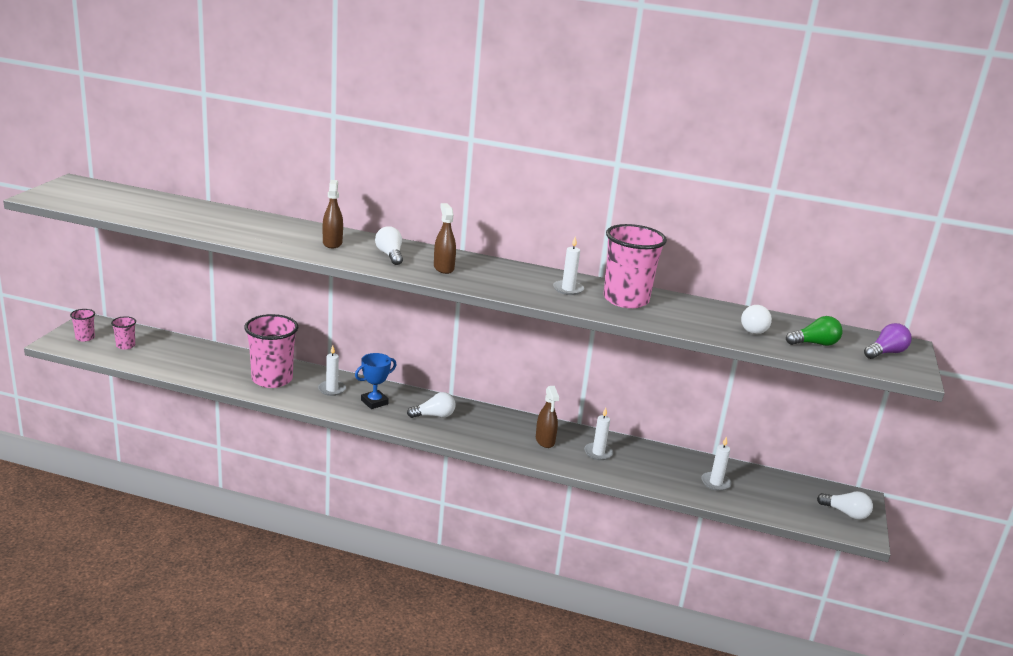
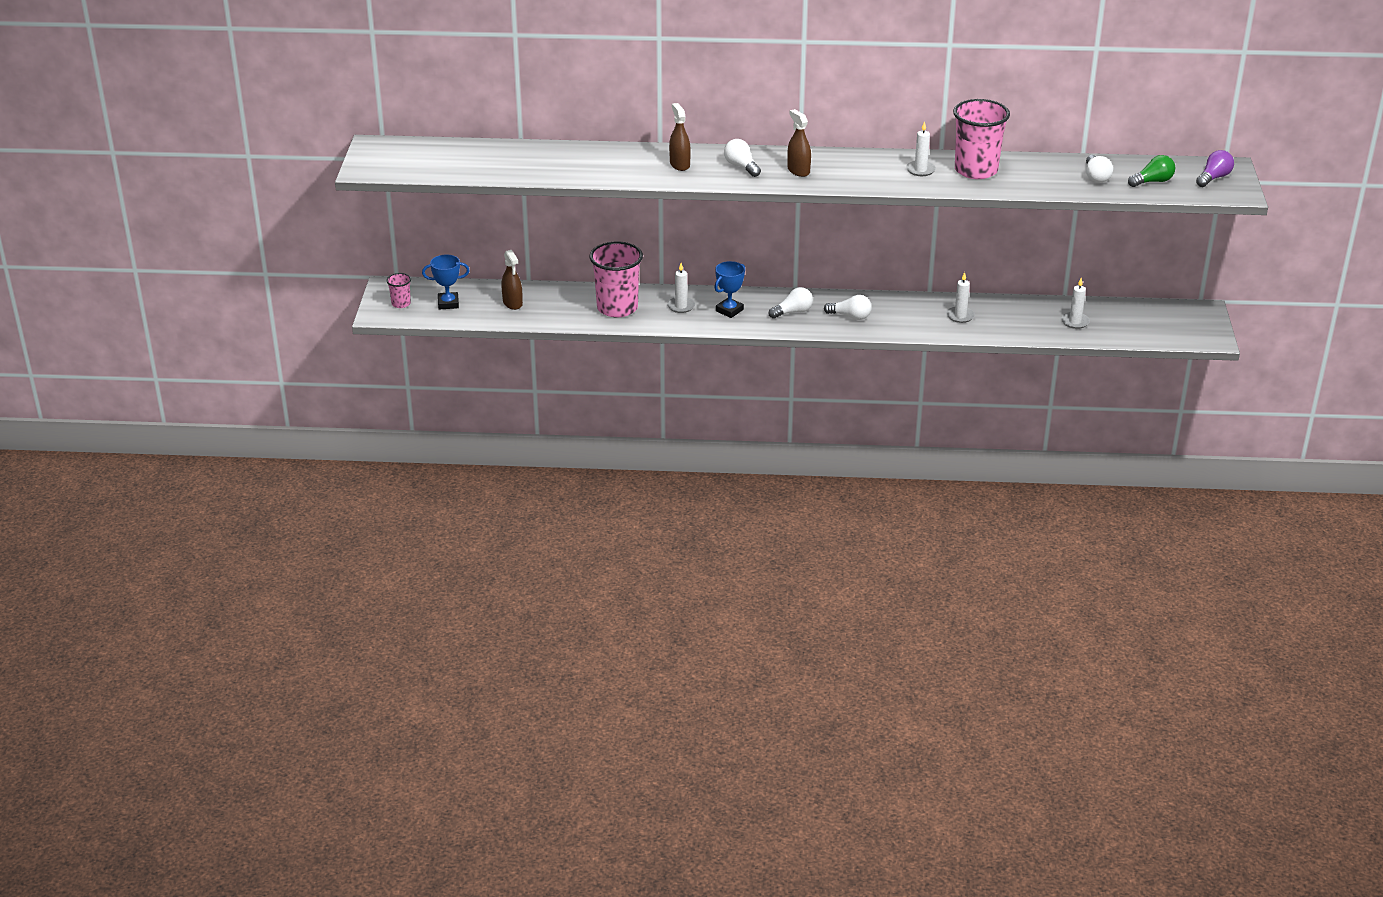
camera: 10 degrees left, 10 degrees up
pink cup [111,316,136,350] -> blue trophy [422,255,470,310]
brown spray bottle [536,386,559,448] -> brown spray bottle moved to [501,250,523,310]
white light bulb [817,491,873,520] -> white light bulb moved to [824,295,872,320]

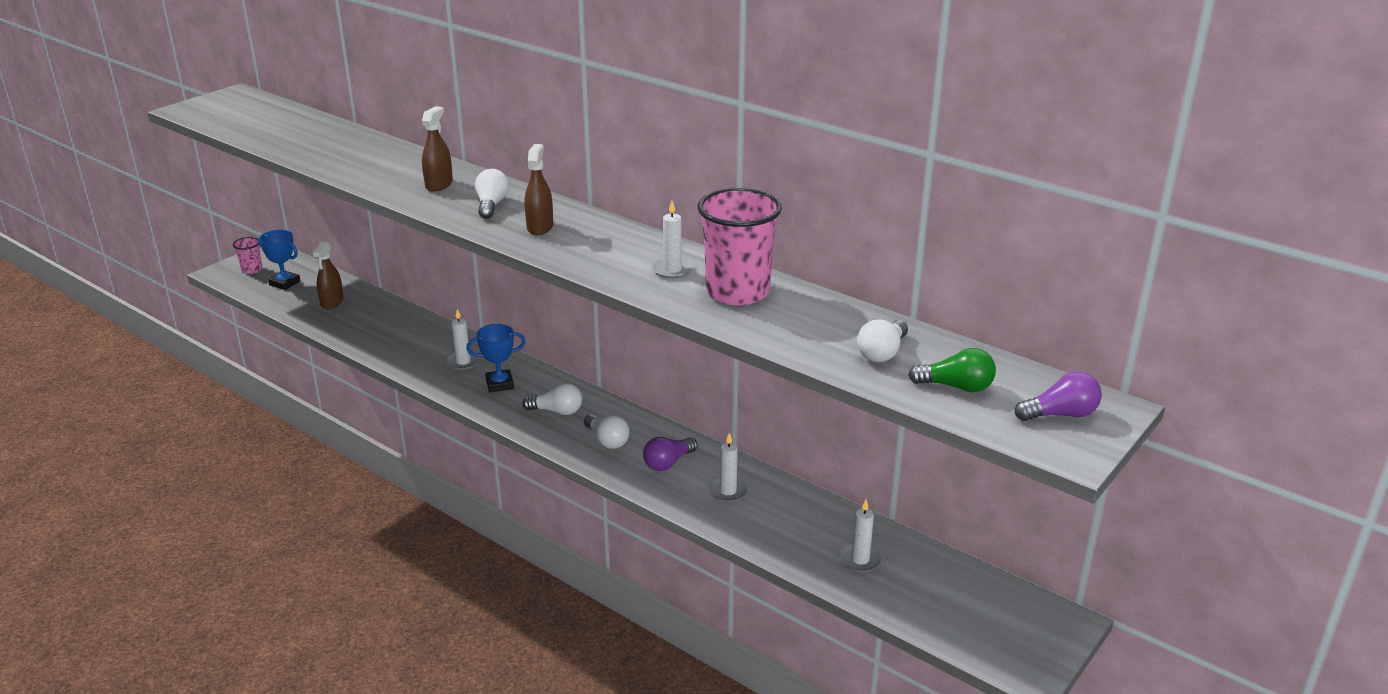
camera: 35 degrees right, 5 degrees down
pink cup [589,242,643,317] -> none
none -> purple light bulb [643,437,698,471]

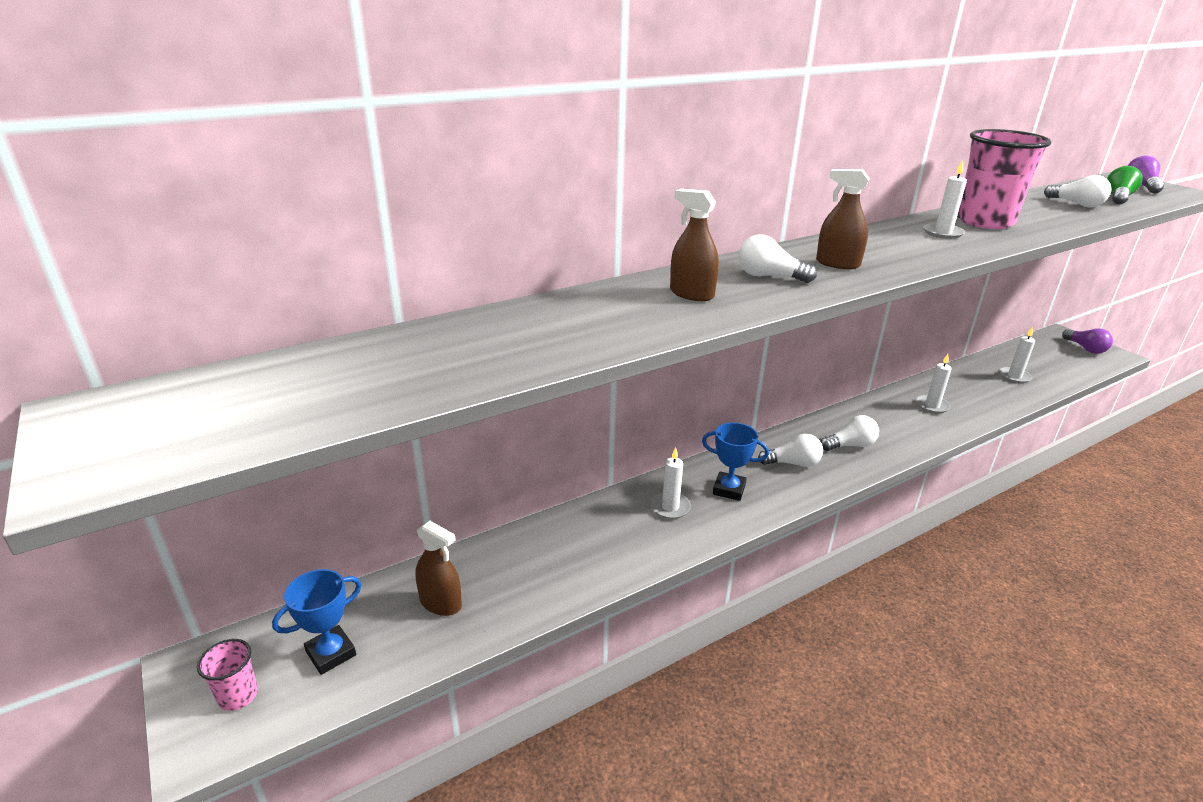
camera: 70 degrees left, 0 degrees up
blue trophy [466,324,526,393] -> blue trophy turned 75 degrees counterclockwise [702,423,769,501]
white light bulb [522,383,582,415] -> white light bulb turned 60 degrees clockwise [758,434,823,467]
purple light bulb [643,437,698,471] -> purple light bulb moved to [1062,328,1113,354]

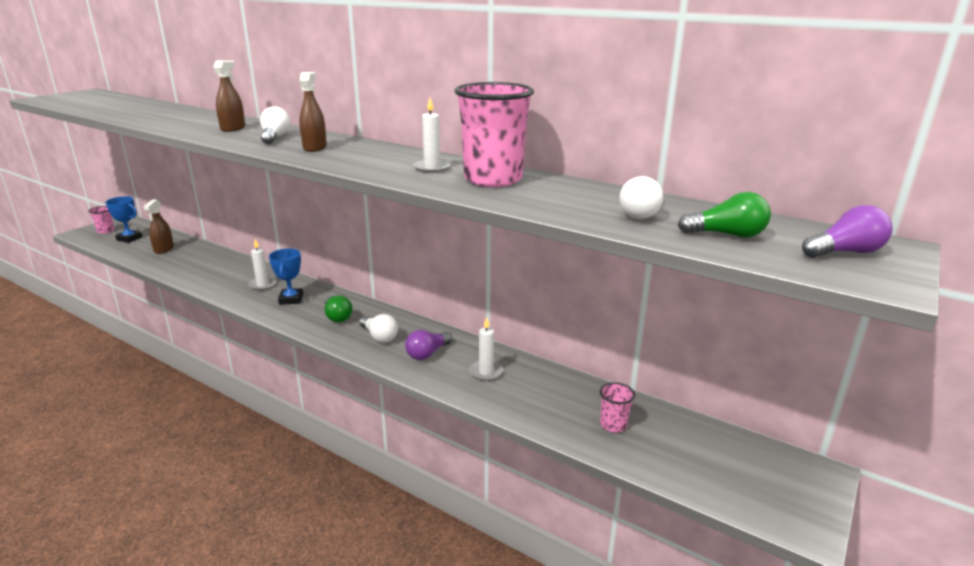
camera: 65 degrees right, 5 degrees down
white light bulb [758,434,823,467] -> green light bulb [325,295,353,323]
white candle [999,327,1035,383] -> pink cup [600,382,635,433]
purple light bulb [1062,328,1113,354] -> purple light bulb moved to [405,330,452,360]

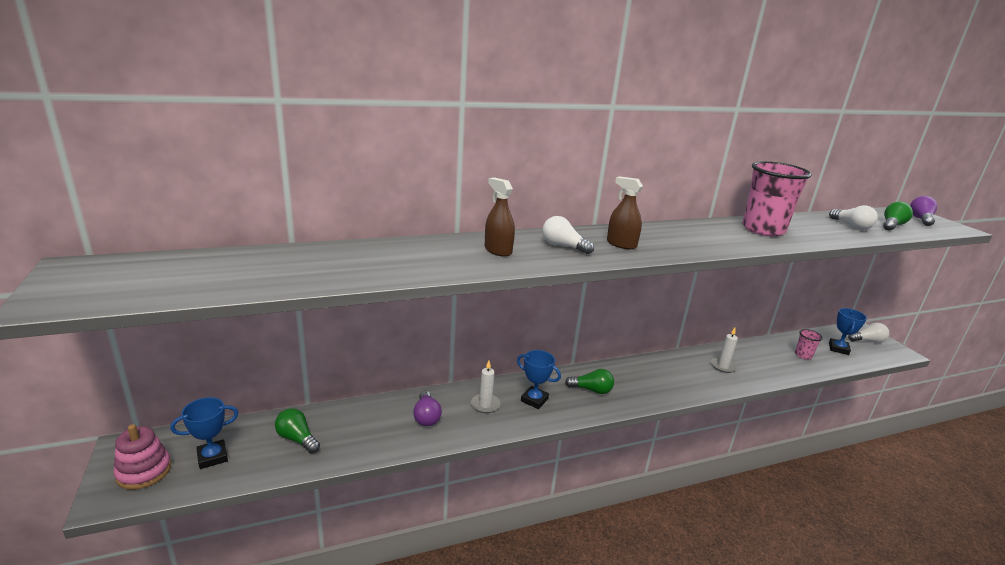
camera: 55 degrees left, 0 degrees up
pink cup [88,206,114,234] -> pink stacking toy [113,424,171,490]
brown spray bottle [144,199,174,254] -> green light bulb [275,408,320,454]
white light bulb [359,314,398,343] -> white light bulb moved to [848,323,889,343]
purple light bulb [405,330,452,360] -> purple light bulb moved to [413,391,442,426]
white candle [413,98,451,173] -> none
none -> blue trophy [829,308,867,355]

